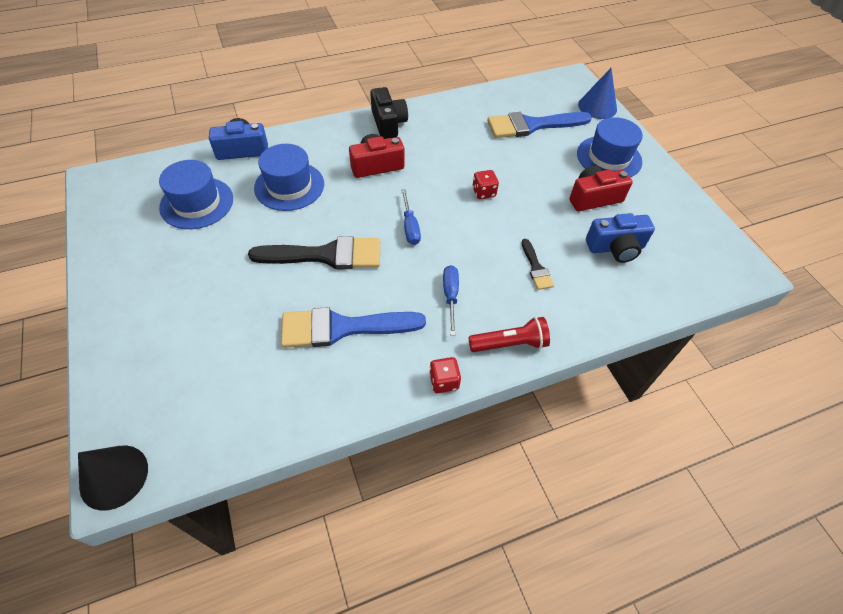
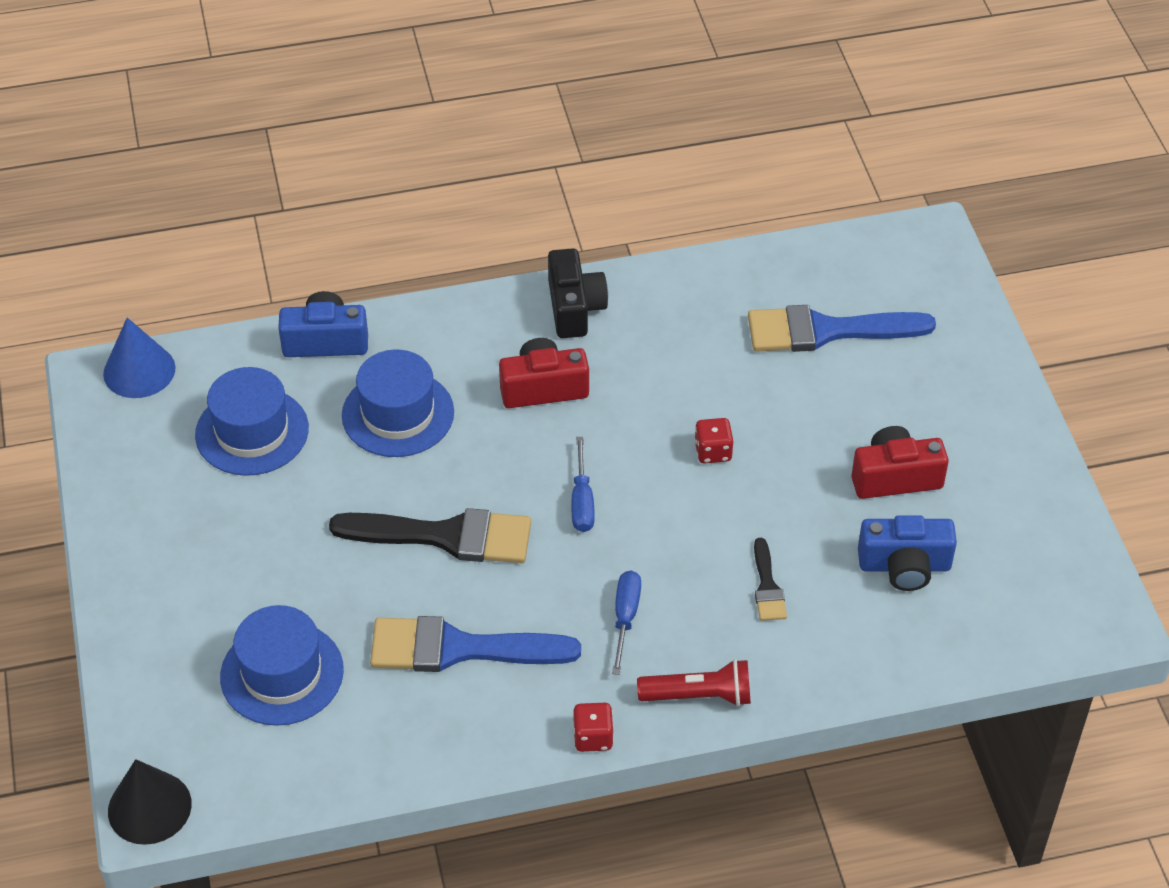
camera: 10 degrees right, 5 degrees down
blue hat [577,117,643,177] -> blue hat moved to [220,605,344,726]
blue cone [578,68,617,119] -> blue cone moved to [103,318,176,398]

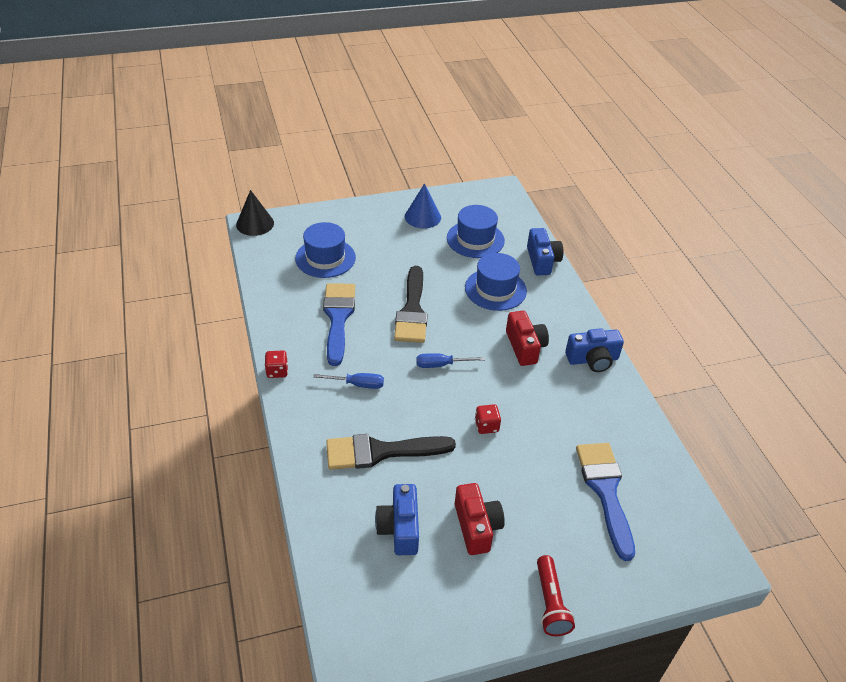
camera: 85 degrees right, 5 degrees down
blue cone [103,318,176,398] -> blue cone moved to [405,183,441,229]
black camera [548,248,608,338] -> blue camera [565,328,624,372]
red flashlight [637,659,751,706] -> red flashlight moved to [537,555,575,636]
black brush [754,538,787,621] -> black brush [326,434,456,470], size x2.03

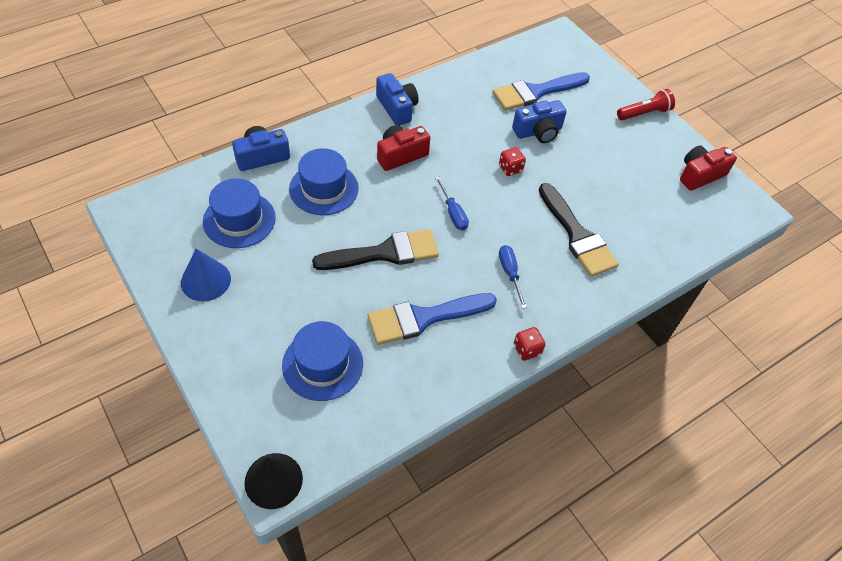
camera: 110 degrees left, 10 degrees up
blue camera [375,484,419,555] -> blue camera moved to [512,100,567,143]
red camera [455,483,505,555] -> red camera moved to [680,145,737,191]

